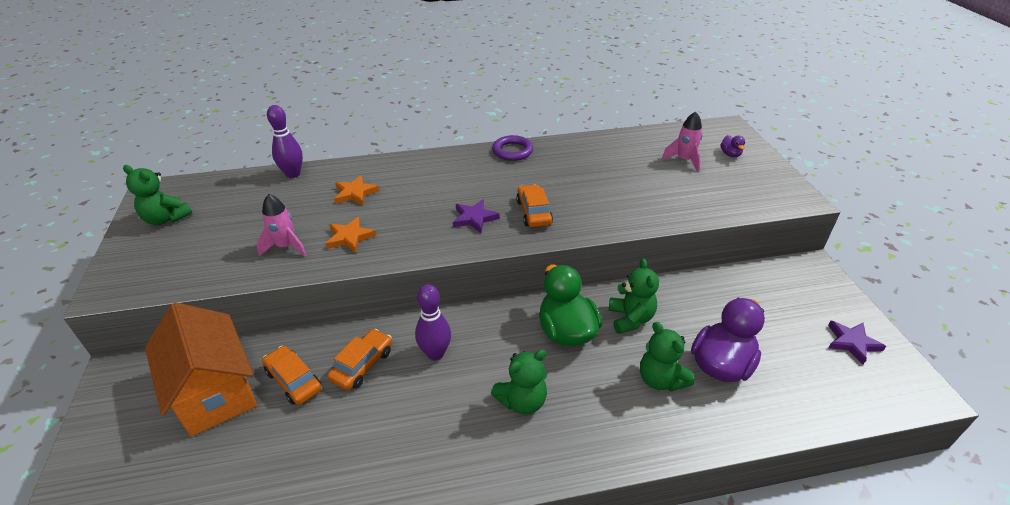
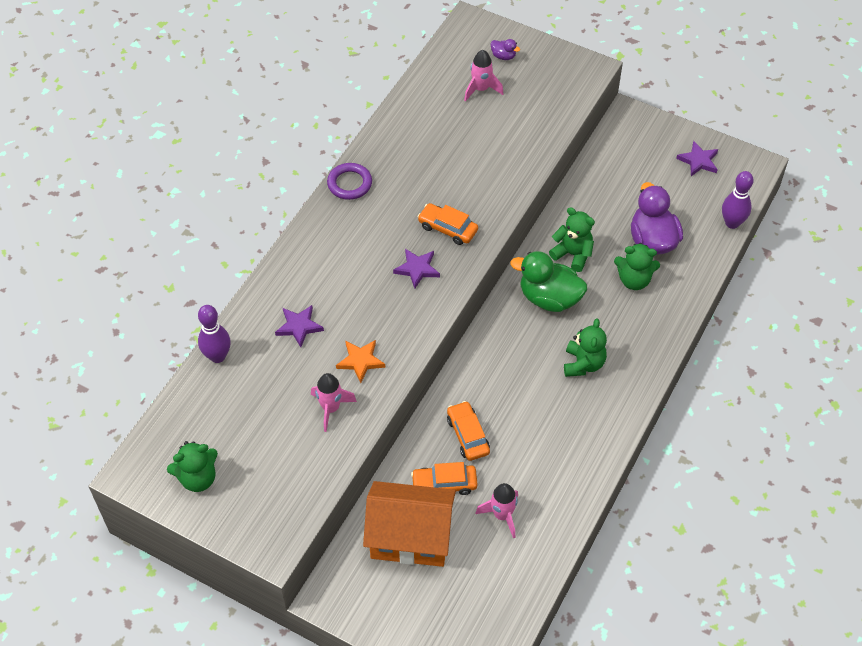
camera: 50 degrees left, 15 degrees up
orange star [334,175,379,206] -> purple star [275,305,324,347]
purple bowling pin [415,284,451,360] -> purple bowling pin moved to [722,171,754,229]
none -> pink rocket [476,483,518,538]

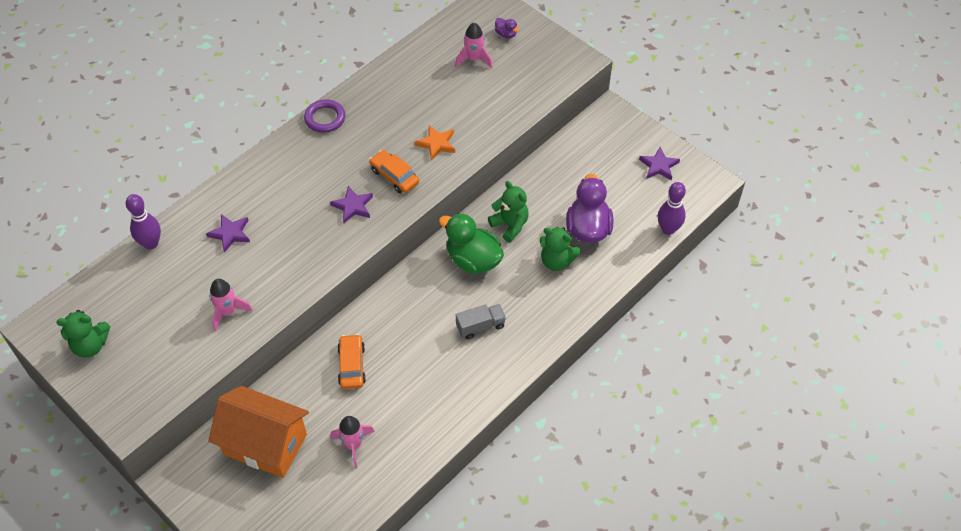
camera: 15 degrees right, 0 degrees up
orange star [336,340,385,383] -> orange star moved to [415,125,455,160]
orange car [411,462,478,495] -> none
green teddy bear [564,319,607,377] -> grey truck [456,304,506,339]

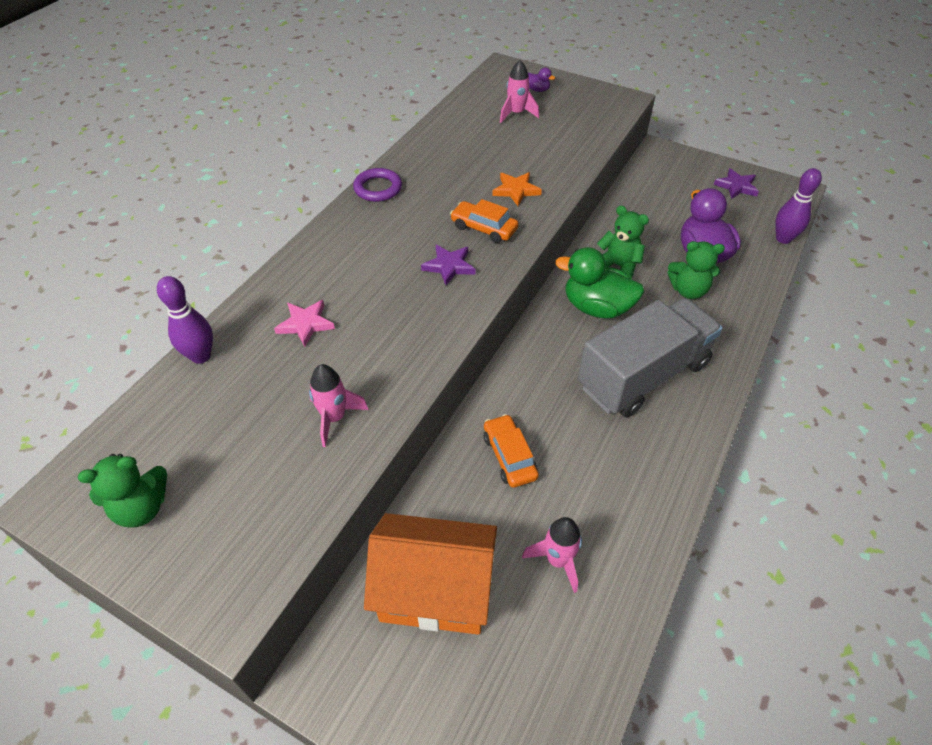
camera: 15 degrees left, 5 degrees down
purple star [206,214,250,253] -> pink star [274,300,335,347]
grey truck [456,304,506,339] -> grey truck [578,298,723,417], size x2.36

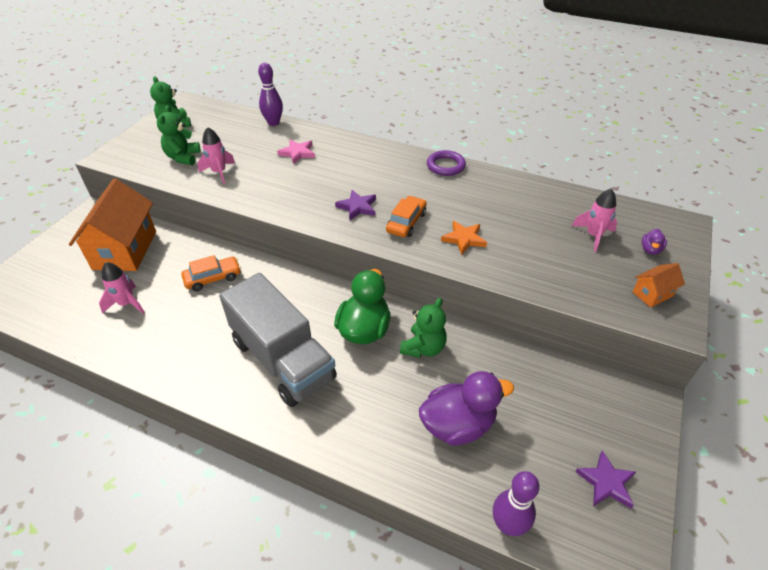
camera: 85 degrees right, 5 degrees down
green teddy bear [667,241,725,299] -> green teddy bear moved to [157,105,201,165]
none -> orange house [632,263,685,307]

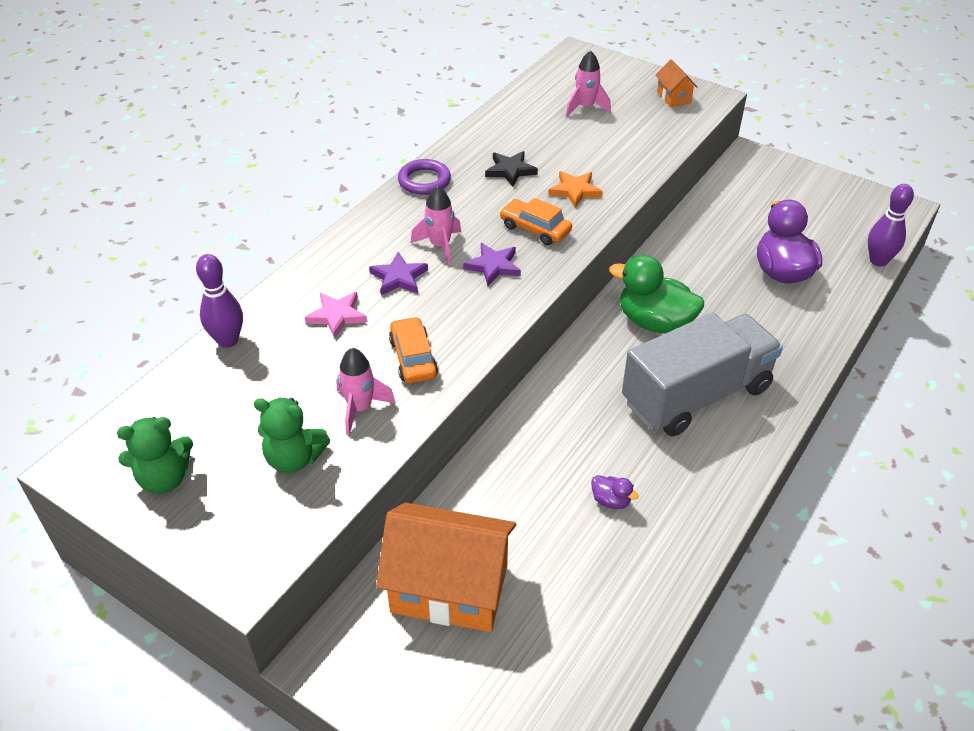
camera: 80 degrees left, 0 degrees up
pink rocket [99,262,145,314] -> pink rocket moved to [411,186,461,265]
orange car [181,255,241,291] -> orange car moved to [389,317,438,384]
green teddy bear [400,298,447,358] -> none
purple star [575,451,636,508] -> purple star moved to [369,252,428,295]
purple duck [642,229,667,255] -> purple duck moved to [591,475,639,509]
none -> black star [485,151,538,187]

